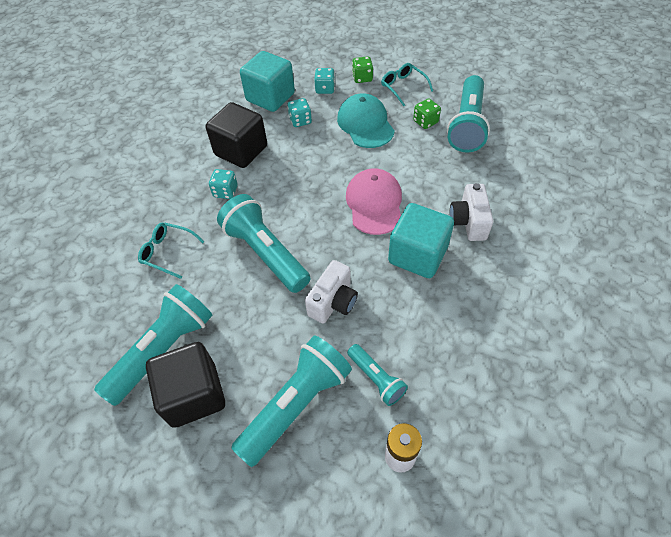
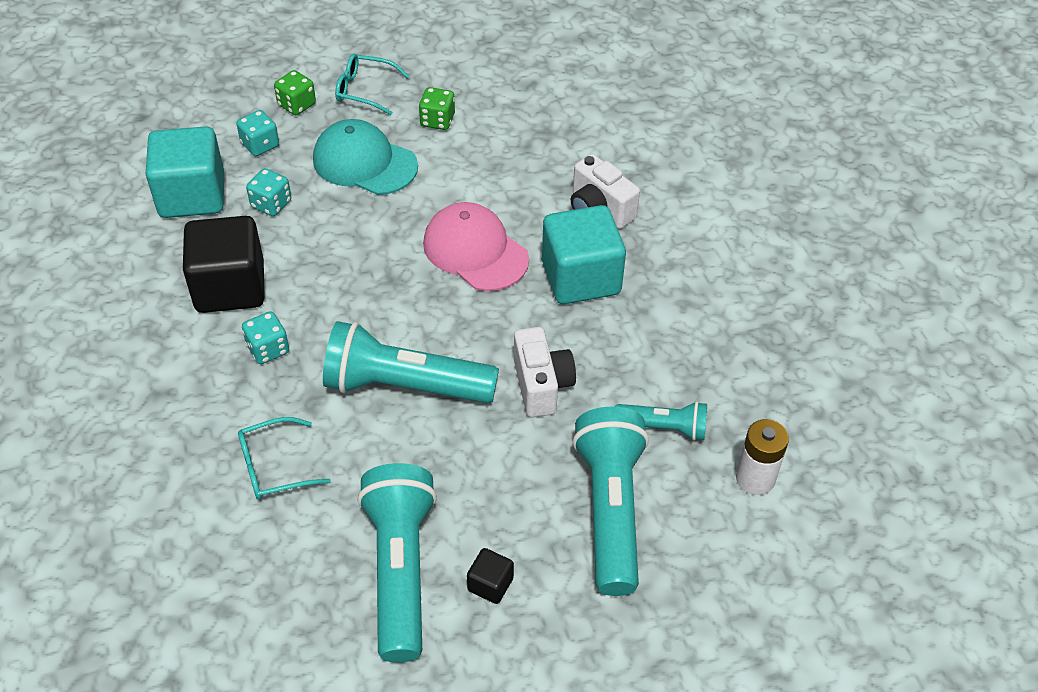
camera: 45 degrees left, 5 degrees down
black cube [146,342,225,428] -> black cube [467,548,514,604], size x0.44
turquoise flashlight [447,75,490,152] -> none

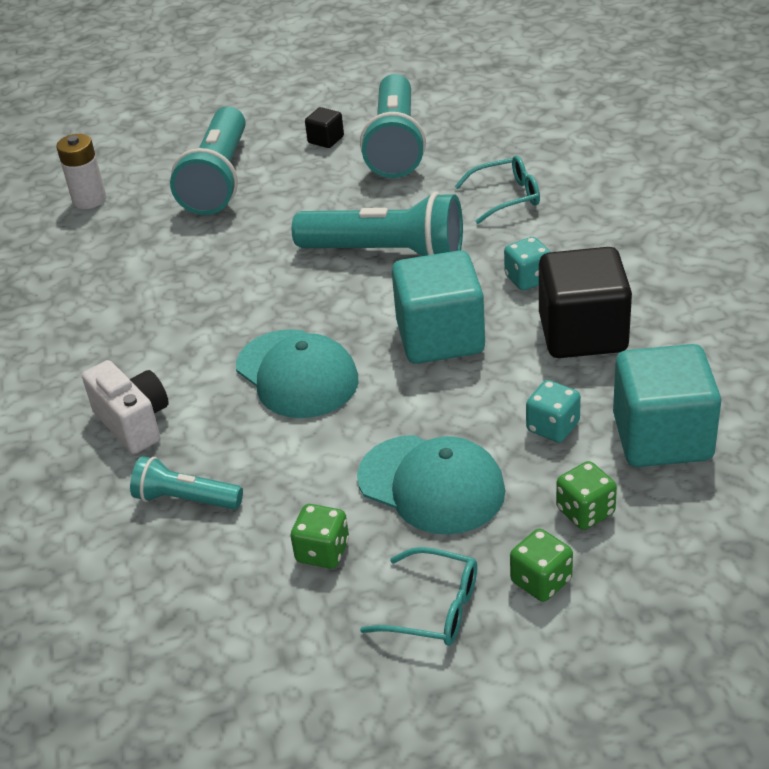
camera: 170 degrees left, 10 degrees down
turquoise dice [236,110,279,156] -> green dice [556,461,617,530]
pink cap [423,202,529,291] -> turquoise cap [236,329,358,418]
white camera [514,327,576,417] -> none
turquoise cube [542,205,626,304] -> turquoise cube moved to [392,250,485,364]
turquoise flashlight [615,401,707,441] -> turquoise flashlight moved to [130,456,243,509]

